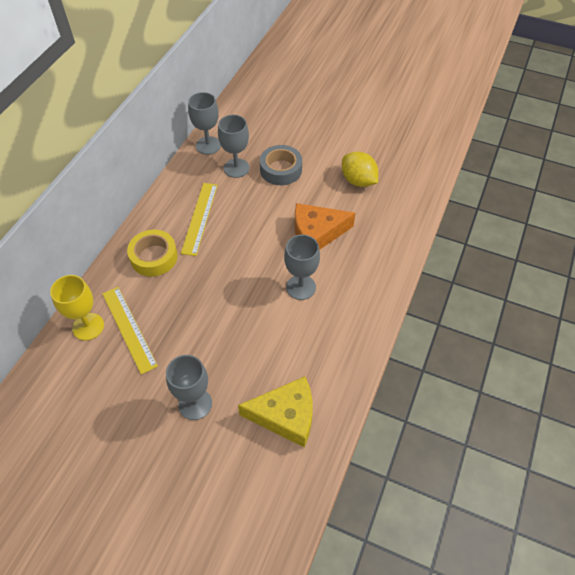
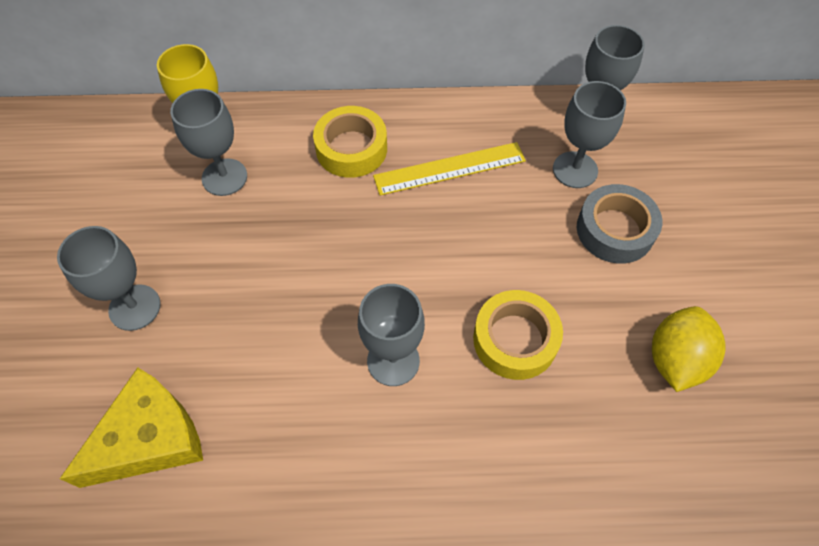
camera: 65 degrees right, 5 degrees up
yellow ruler [102,287,158,375] -> grey goblet [170,89,247,196]
yellow cheese [238,376,313,448] -> yellow cheese turned 105 degrees counterclockwise [60,367,203,488]
orange cheese [295,203,355,250] -> yellow tape [473,290,563,380]

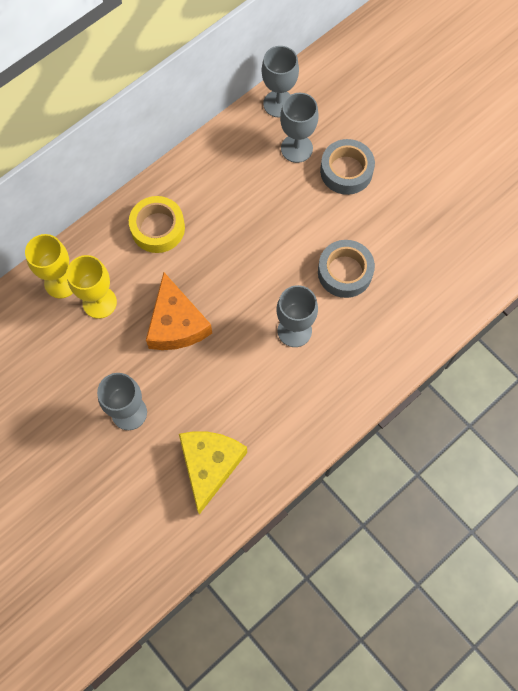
camera: 40 degrees left, 10 degrees up
grey goblet [170,89,247,196] -> yellow goblet [67,255,117,319]
yellow ruler [373,142,526,196] -> none
yellow tape [473,290,563,380] -> grey tape [318,240,375,298]
yellow lemon [652,306,726,392] -> none
none -> orange cheese [146,273,212,350]

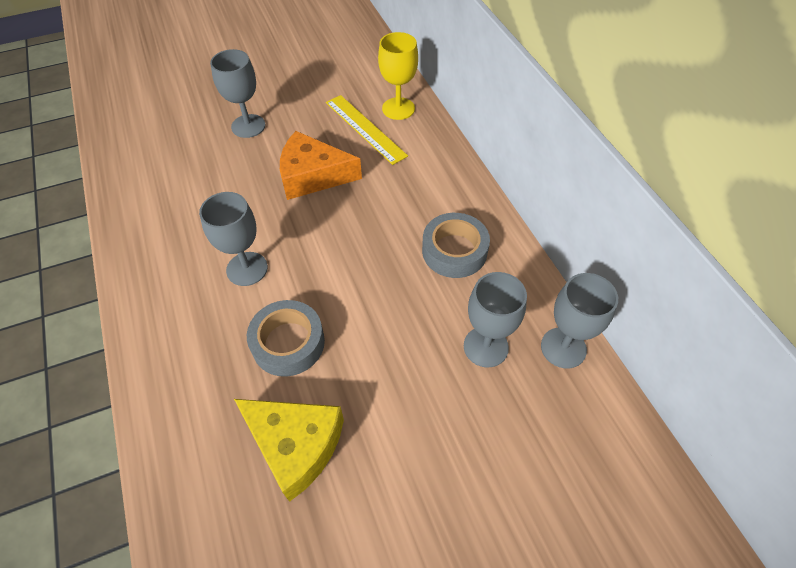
camera: 110 degrees right, 15 degrees down
yellow goblet [67,255,117,319] -> yellow ruler [326,95,408,165]
yellow tape [129,196,185,253] -> none
yellow cheese [179,431,247,515] -> yellow cheese moved to [234,399,344,502]
grey tape [320,139,375,195] -> grey tape moved to [422,213,490,278]

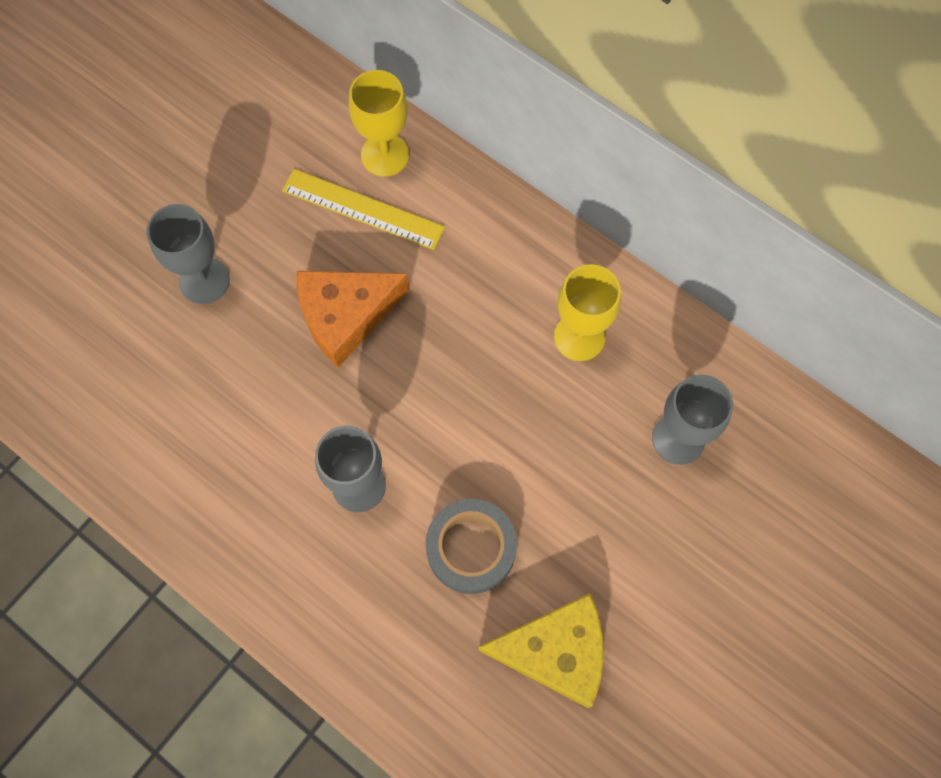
camera: 30 degrees left, 15 degrees up
grey tape [422,213,490,278] -> yellow goblet [554,264,621,361]
grey goblet [541,273,618,368] -> none

